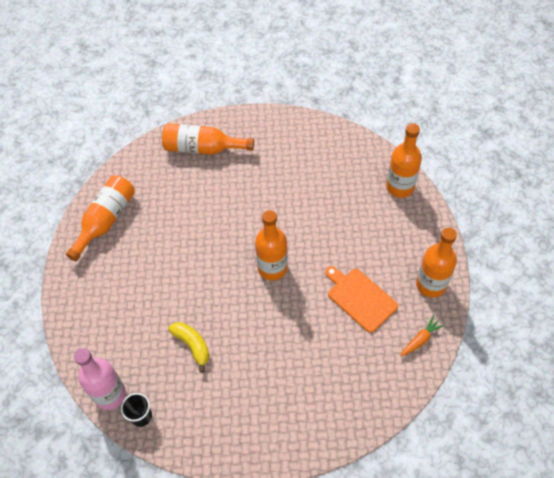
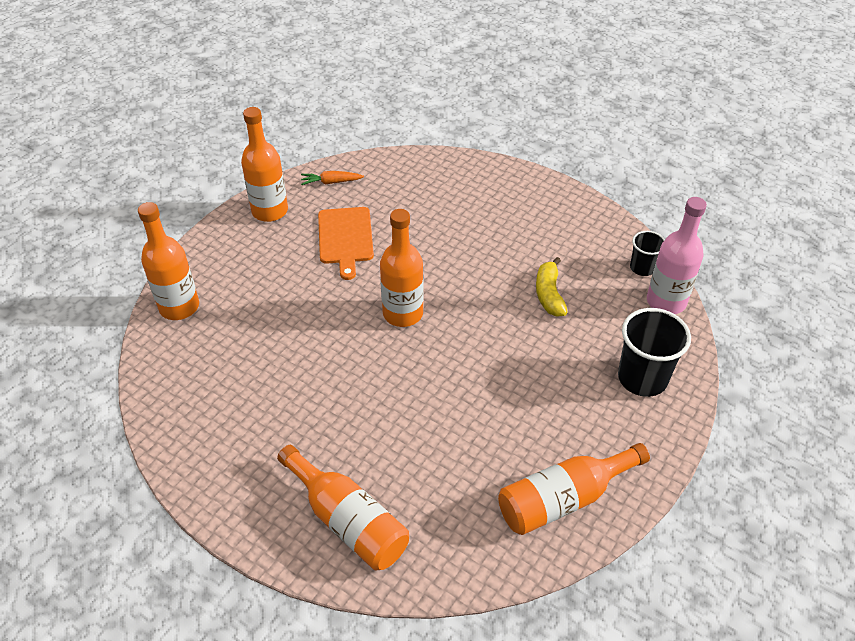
camera: 145 degrees left, 10 degrees down
none -> black cup [618,308,691,397]

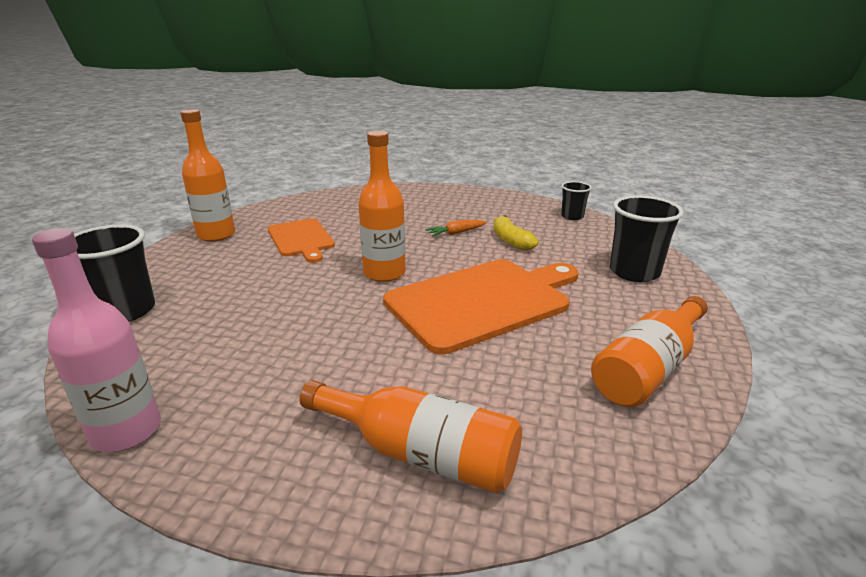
camera: 20 degrees left, 20 degrees down
orange bottle [138,202,199,320] -> black cup [74,224,155,322]
orange carrot [301,171,364,185] -> orange carrot moved to [425,220,487,236]
pink bottle [647,197,707,314] -> pink bottle moved to [32,228,161,452]
none -> orange cutting board [383,259,579,355]

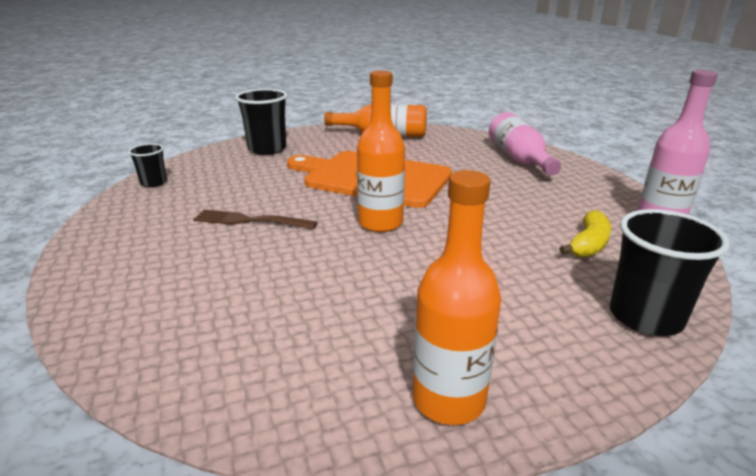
camera: 125 degrees left, 0 degrees up
orange cutting board [268,218,335,263] -> none
orange bottle [299,380,522,494] -> pink bottle [489,112,561,176]
orange carrot [425,220,487,236] -> brown fork [193,209,317,229]
yellow banana [494,215,538,251] -> yellow banana moved to [559,210,611,258]

